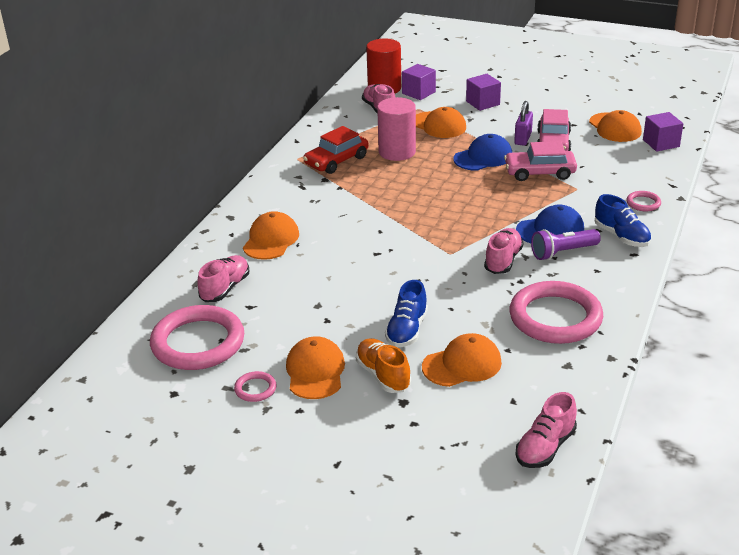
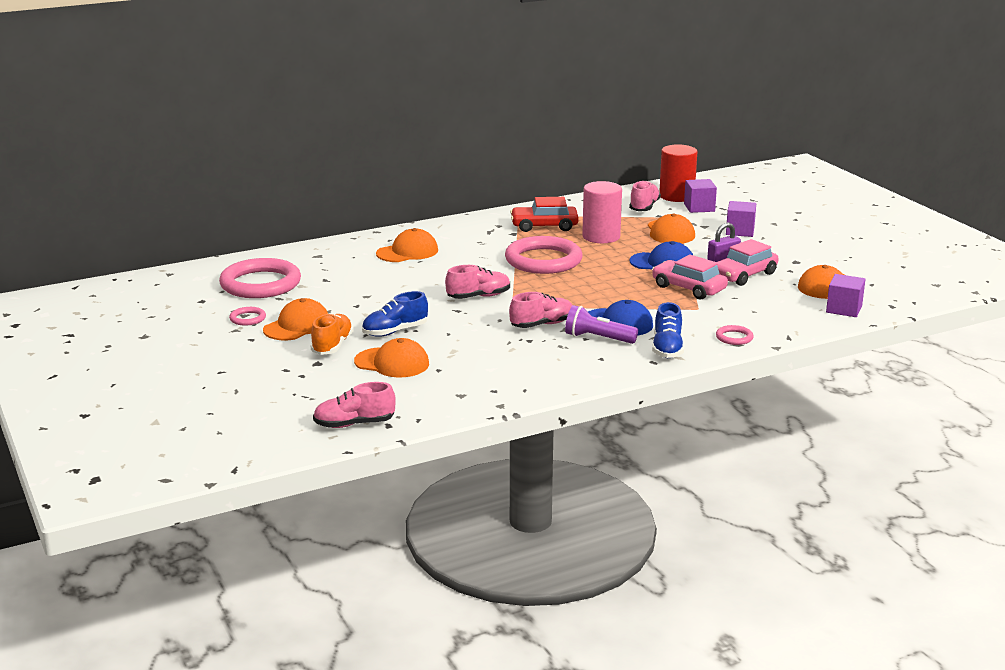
camera: 40 degrees right, 10 degrees down
pink shoe [198,255,249,302] -> pink shoe moved to [445,265,510,299]
pink ring [509,281,603,344] -> pink ring moved to [505,236,582,274]

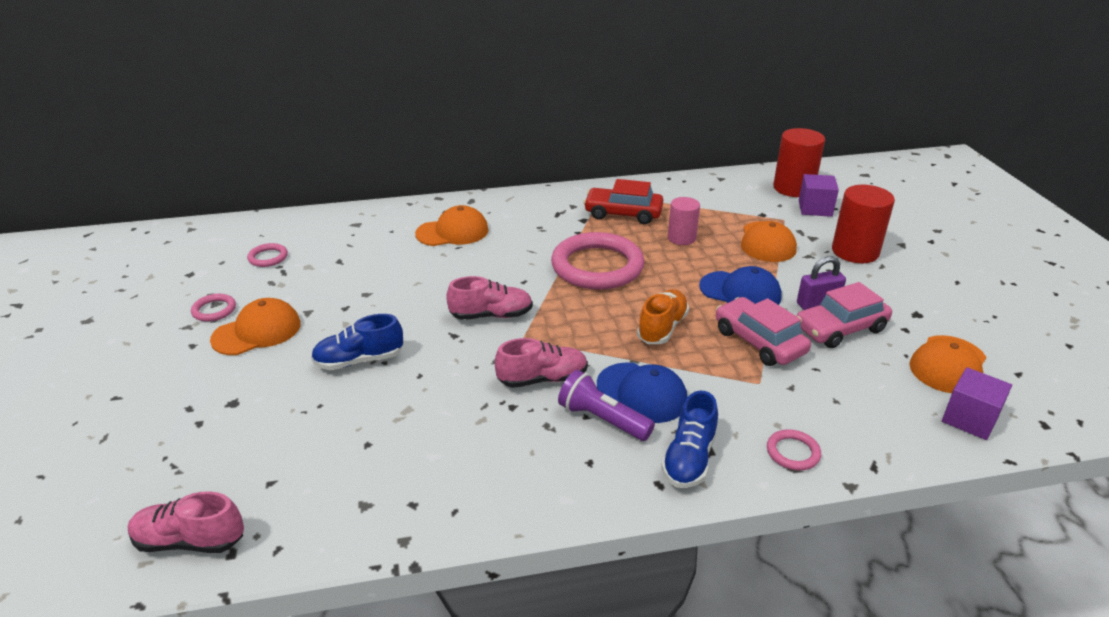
camera: 15 degrees right, 10 degrees up
pink ring [219,258,301,298] -> pink ring [247,243,288,267], size x0.43
orange shoe [311,313,354,355] -> orange shoe moved to [637,289,689,344]
orange cap [354,338,429,378] -> none
pink cylinder [582,181,622,243] -> pink cylinder [668,197,700,245], size x0.63
pink shoe [629,180,661,211] -> none
purple cube [726,201,756,237] -> red cylinder [832,185,895,263]

